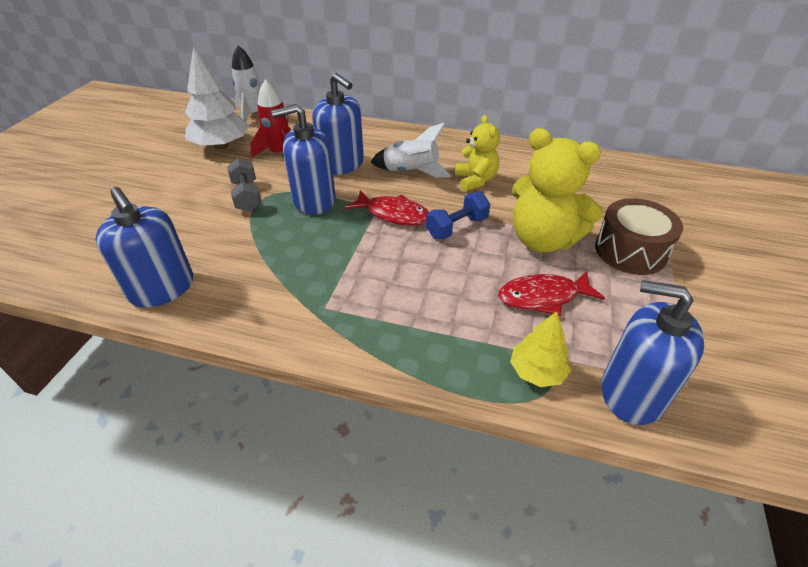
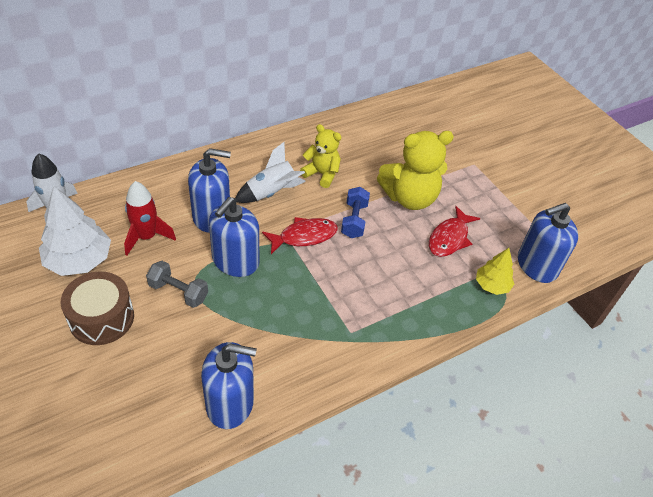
camera: 50 degrees left, 5 degrees up
brown drum [595,198,683,275] -> brown drum moved to [61,272,134,345]

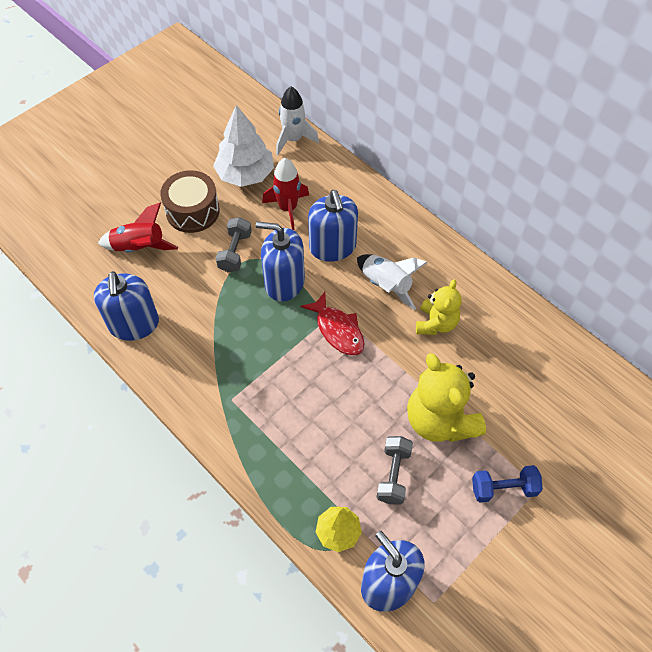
camera: 80 degrees right, 10 degrees up
blue dumbbell [341,187,370,238] -> blue dumbbell moved to [472,465,543,503]
red fish [429,206,480,257] -> grey dumbbell [377,436,413,505]
none -> red rocket [98,203,178,252]

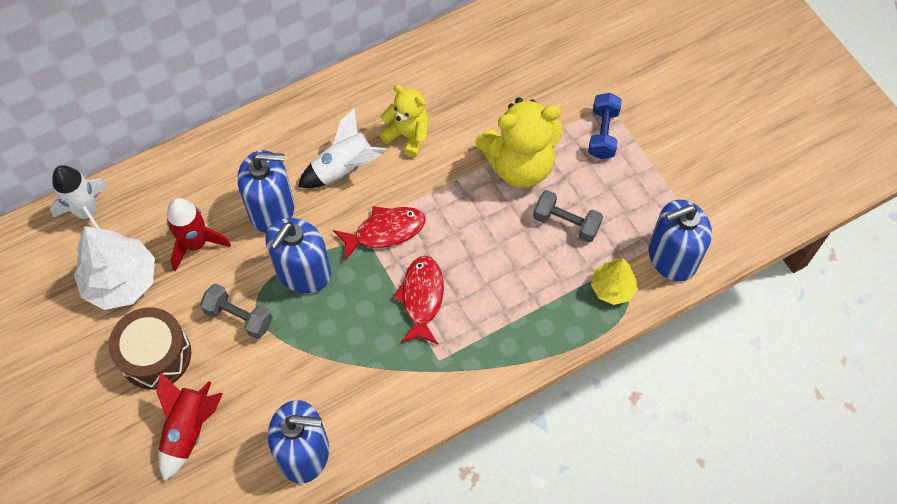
camera: 75 degrees left, 5 degrees up
none -> red fish [393,256,444,344]

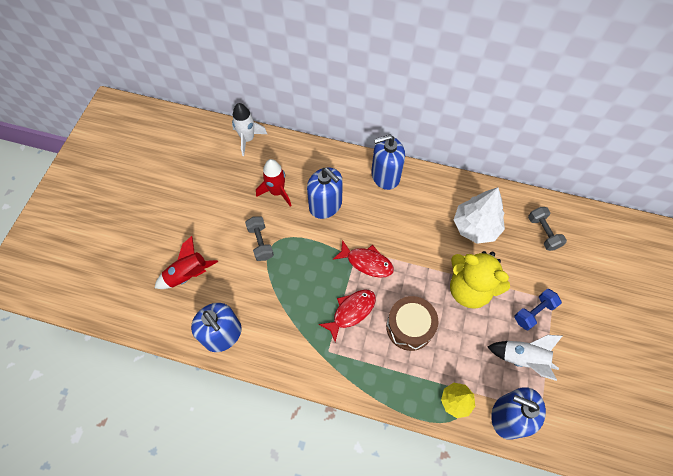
camera: 45 degrees right, 0 degrees up
white tree [74,226,155,310] -> white tree moved to [454,187,505,244]
brown drum [109,307,191,390] -> brown drum moved to [386,296,438,351]
blue soap dispenser [265,218,331,294] -> blue soap dispenser moved to [371,134,405,190]
white rocket [298,108,386,188] -> white rocket moved to [487,335,562,381]
yellow teddy bear [379,85,429,157] -> none
grey dumbbell [533,190,603,243] -> grey dumbbell moved to [528,207,567,251]

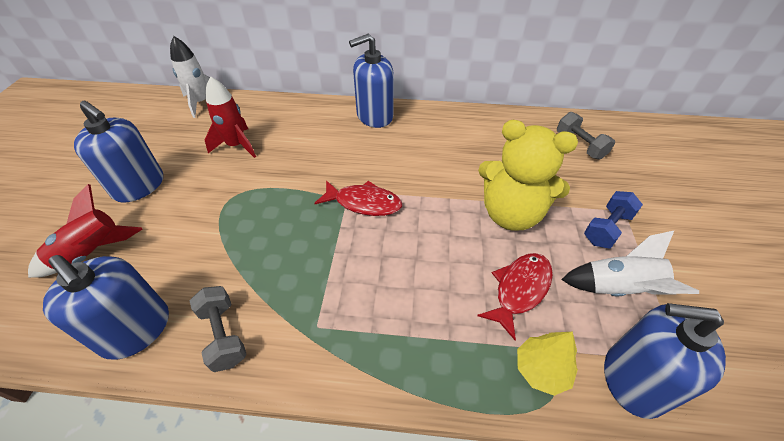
camera: 10 degrees left, 15 degrees down
grey dumbbell [245,217,274,261] -> grey dumbbell moved to [189,286,247,372]
blue soap dispenser [307,167,343,219] -> blue soap dispenser moved to [74,101,163,203]
red fish [319,289,376,342] -> red fish moved to [477,253,553,340]
brown drum [386,296,438,351] -> none
white tree [454,187,505,244] -> none

